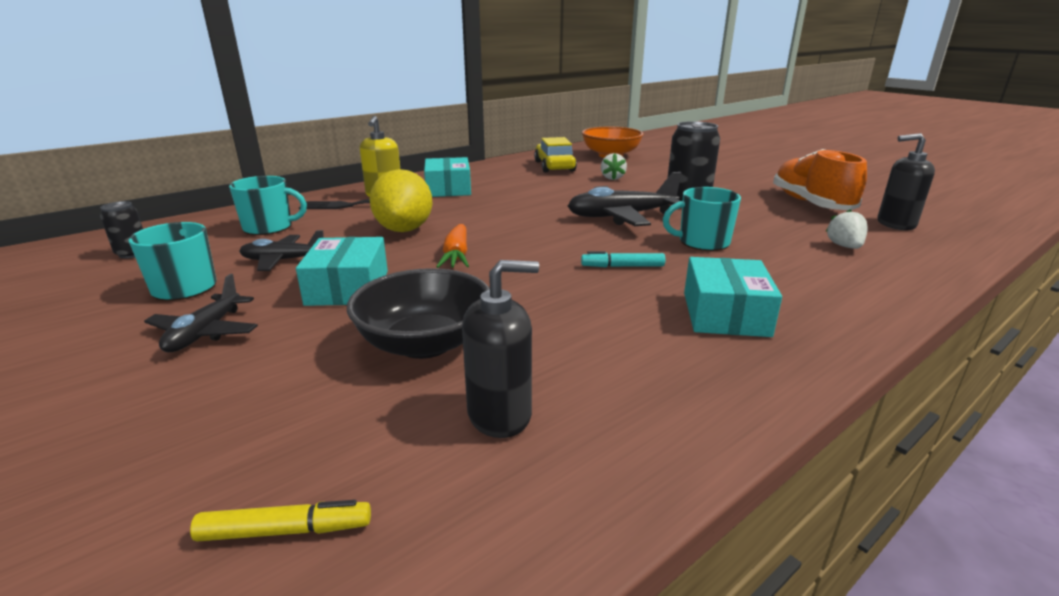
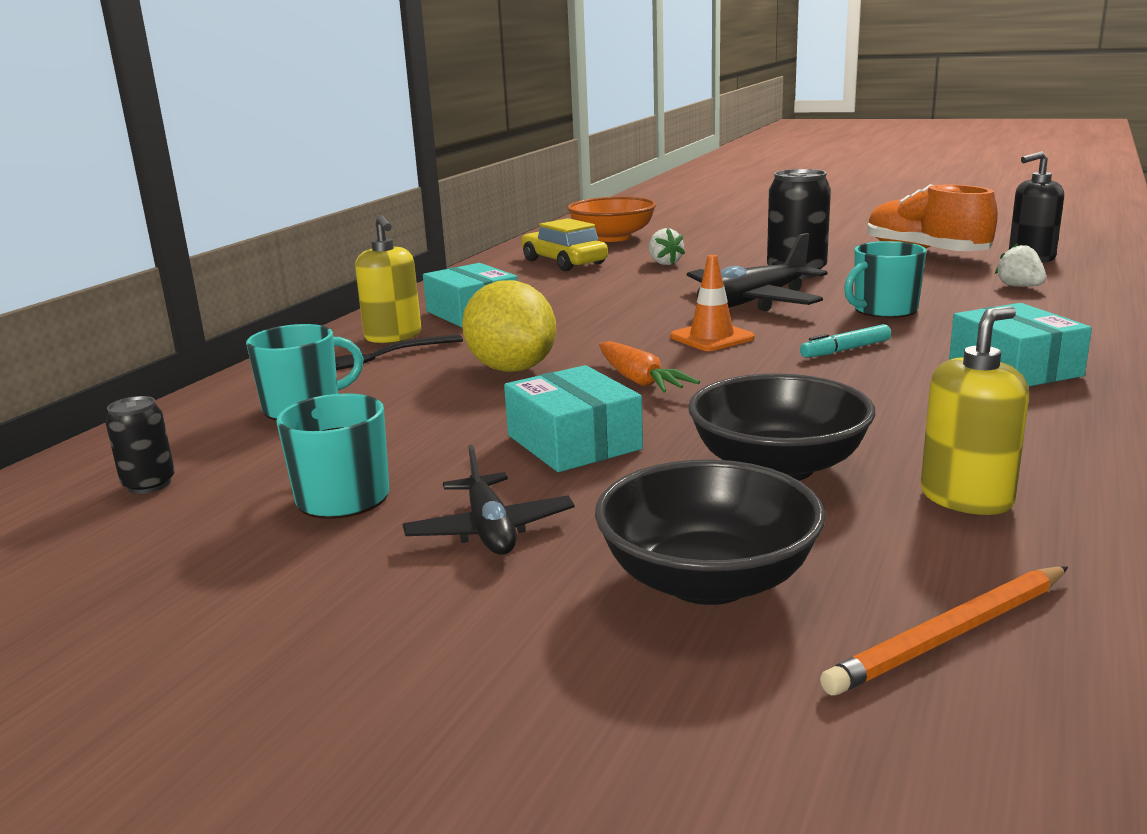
camera: 25 degrees left, 5 degrees down
yellow marker [190,500,371,542] -> orange pencil [820,566,1068,696]
black plane [239,230,324,271] -> none
black soap dispenser [462,260,539,438] -> yellow soap dispenser [921,306,1029,515]
none -> black bowl [595,459,825,605]
none -> orange traffic cone [670,255,755,351]

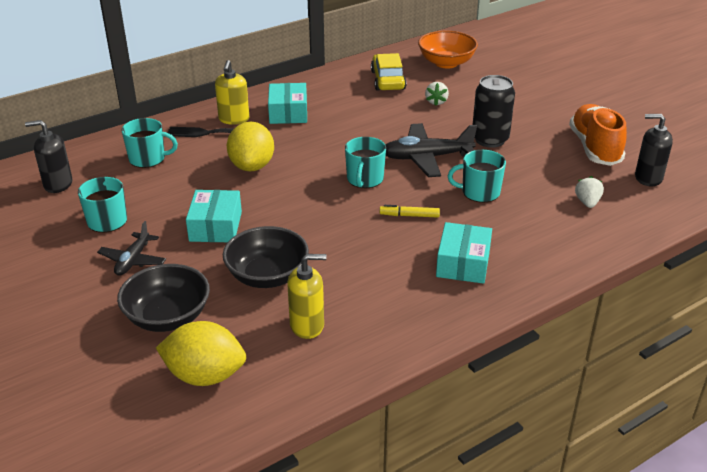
camera: 30 degrees right, 15 degrees up
black can [105,396,175,494] -> black soap dispenser [25,120,72,193]
orange carrot [599,341,700,393] -> none
orange traffic cone [670,255,755,351] -> turquoise mug [345,137,386,188]
turquoise marker [800,324,891,358] -> yellow marker [380,205,440,218]
orange pencil [820,566,1068,696] -> yellow lemon [156,321,246,386]

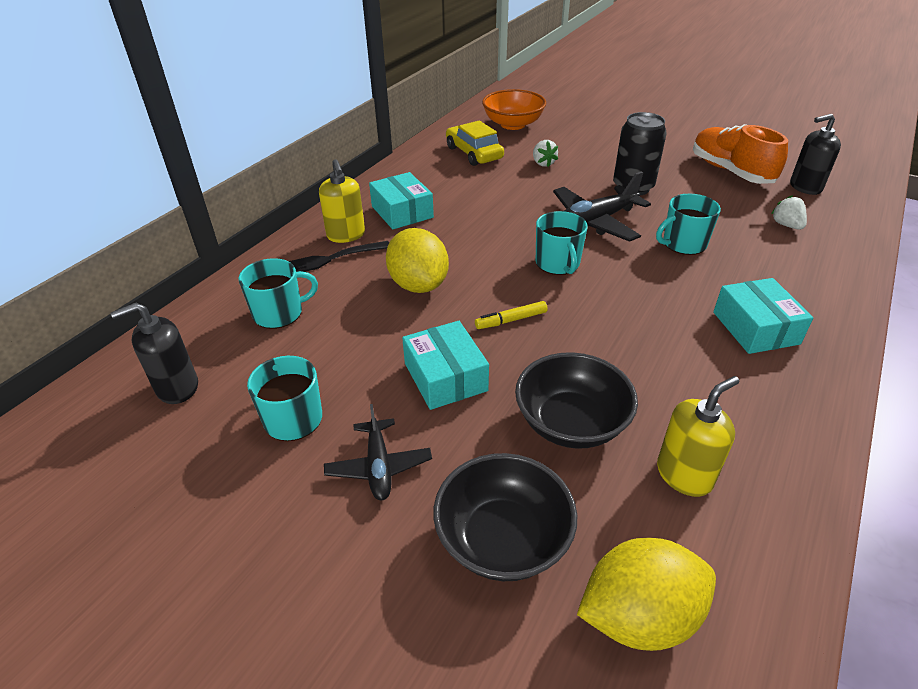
camera: 25 degrees left, 5 degrees up
yellow marker [380,205,440,218] -> yellow marker moved to [475,301,548,329]

